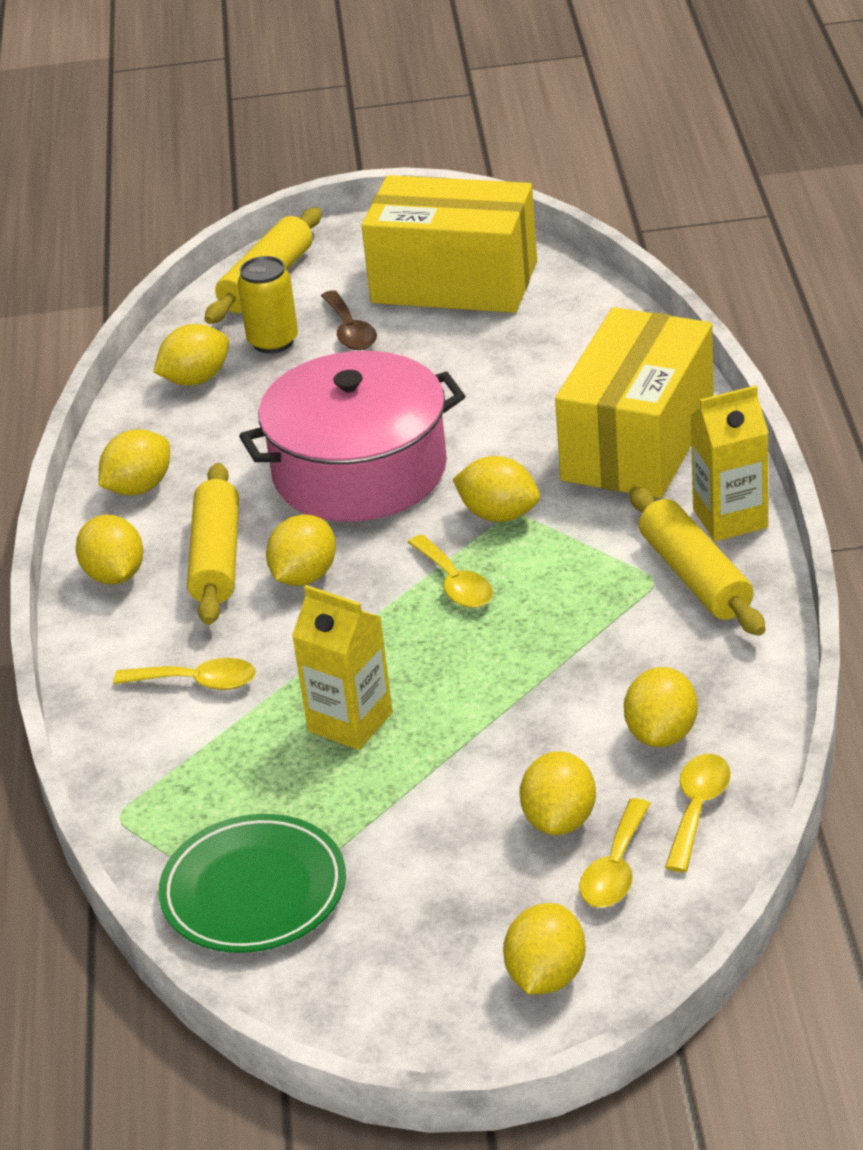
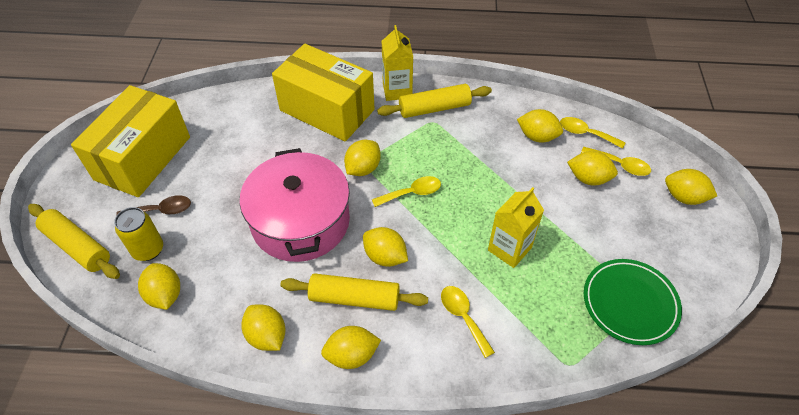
camera: 85 degrees left, 15 degrees up
yellow spoon [113,658,256,690] -> yellow spoon turned 45 degrees counterclockwise [441,286,495,358]

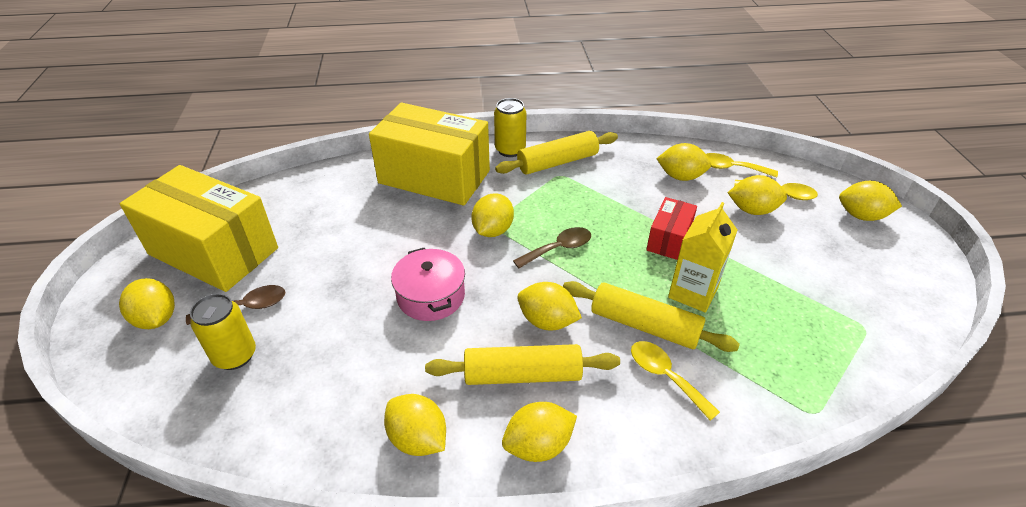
camera: 10 degrees left, 10 degrees down
yellow rolling pin [28,204,120,279] -> yellow rolling pin moved to [563,281,740,352]
yellow box [71,85,190,197] -> yellow box turned 75 degrees counterclockwise [120,165,278,292]
yellow lemon [138,263,180,310] -> yellow lemon moved to [119,278,175,329]
pink pot [240,148,350,262] -> pink pot [391,248,465,321], size x0.55
yellow spoon [372,176,441,207] -> brown spoon [513,227,591,268]
yellow carton [382,25,413,101] -> yellow can [494,98,526,157]
green plate [584,259,682,345] -> none
none -> red box [646,197,697,260]

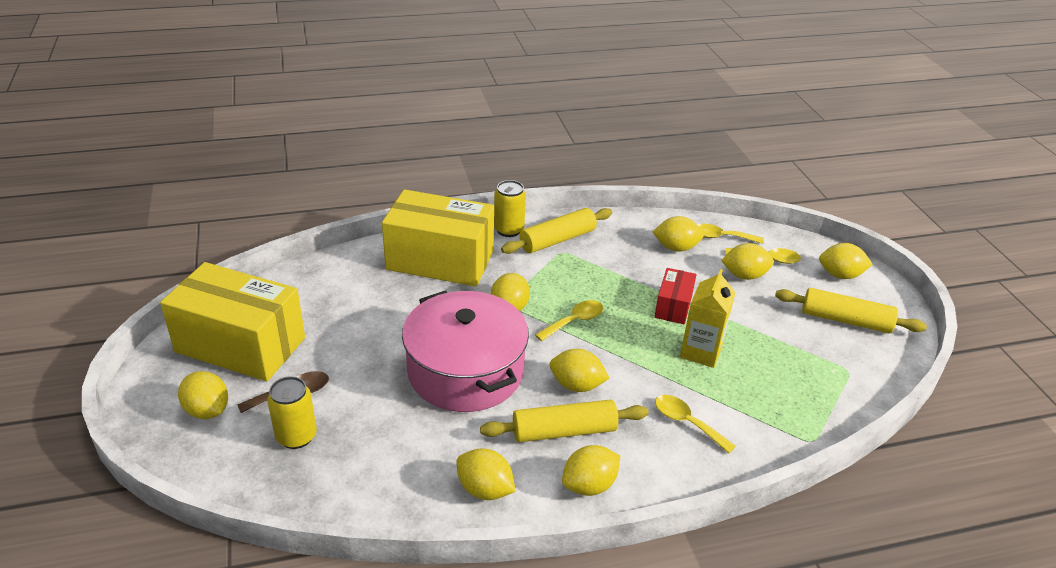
camera: 10 degrees left, 5 degrees down
pink pot [391,248,465,321] -> pink pot [402,291,529,412], size x1.83
brown spoon [513,227,591,268] -> yellow spoon [535,300,603,341]
yellow rolling pin [563,281,740,352] -> yellow rolling pin moved to [775,288,927,333]

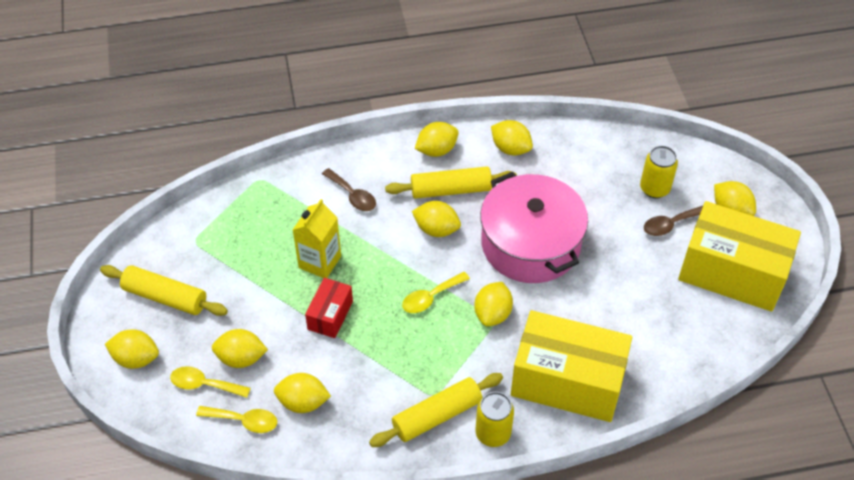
camera: 175 degrees left, 15 degrees up
yellow spoon [655,395,736,454] -> brown spoon [322,168,376,211]

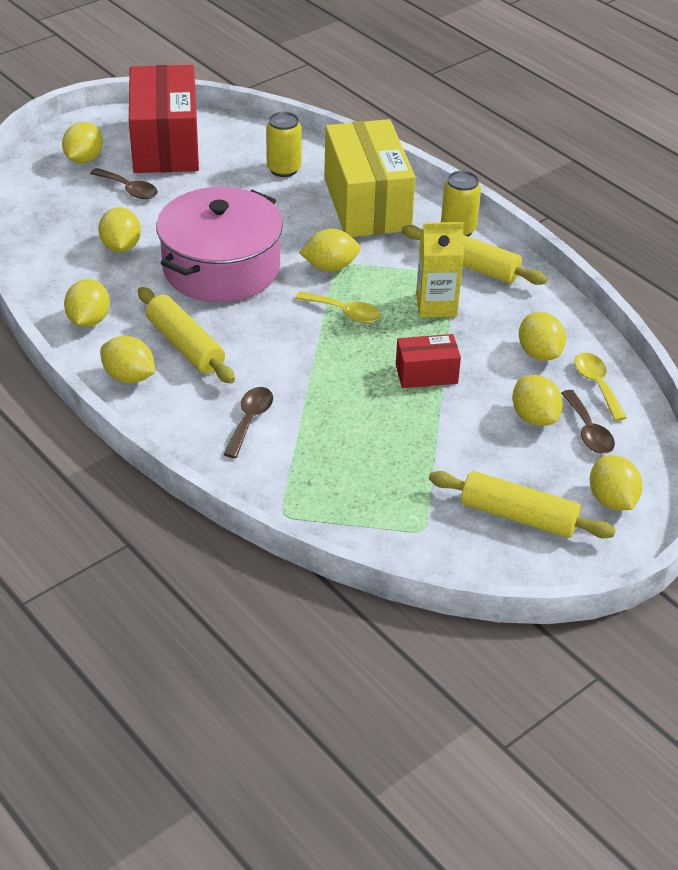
camera: 120 degrees left, 10 degrees down
yellow rolling pin [100,265,228,316] -> yellow rolling pin turned 60 degrees counterclockwise [429,471,616,539]
yellow spoon [170,366,251,398] -> brown spoon [561,390,615,454]
yellow carton [293,199,341,278] -> yellow carton moved to [416,222,464,317]
yellow lemon [412,201,461,237] -> yellow lemon moved to [98,207,141,252]
yellow can [640,146,678,198] -> yellow can moved to [266,112,302,177]
yellow box [678,201,801,312] -> red box [129,65,199,173]

